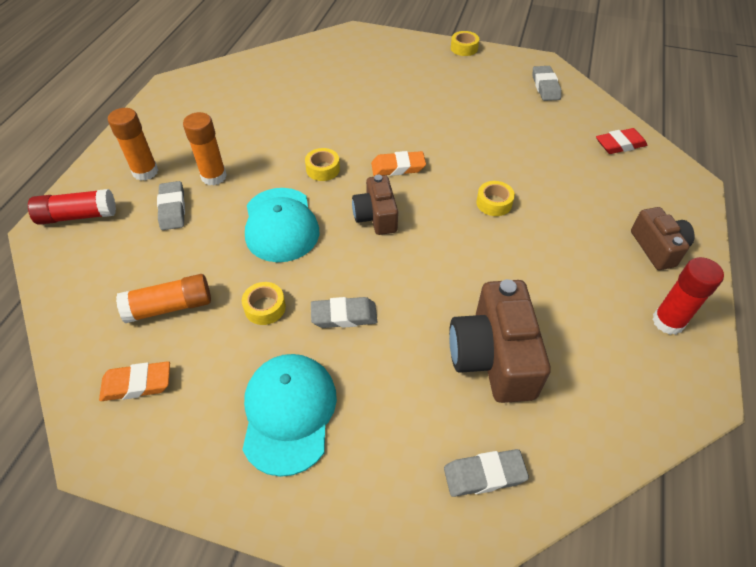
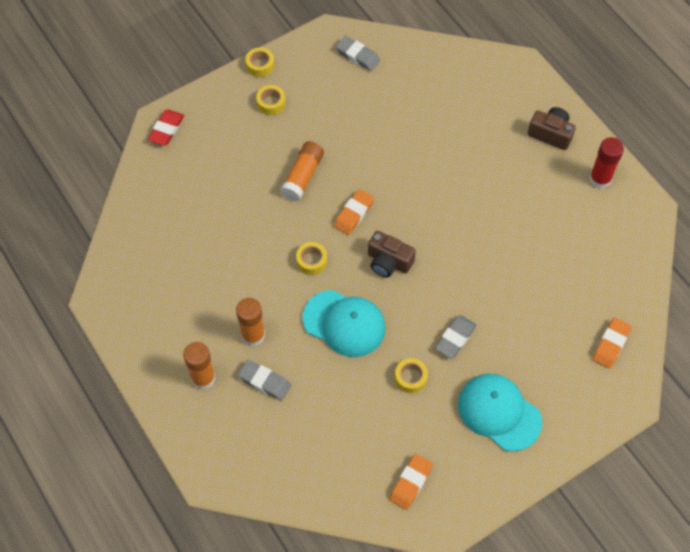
camera: 50 degrees left, 10 degrees up
red glue stick [28,189,116,225] -> none
orange glue stick [116,274,211,323] -> orange glue stick moved to [280,141,324,202]
grey eraser [444,449,529,497] -> orange eraser [592,317,632,369]
brown camera [449,279,551,403] -> none
yellow tape [476,181,515,216] -> yellow tape moved to [256,85,286,115]
red eraser [596,128,648,154] -> red eraser moved to [148,110,184,146]

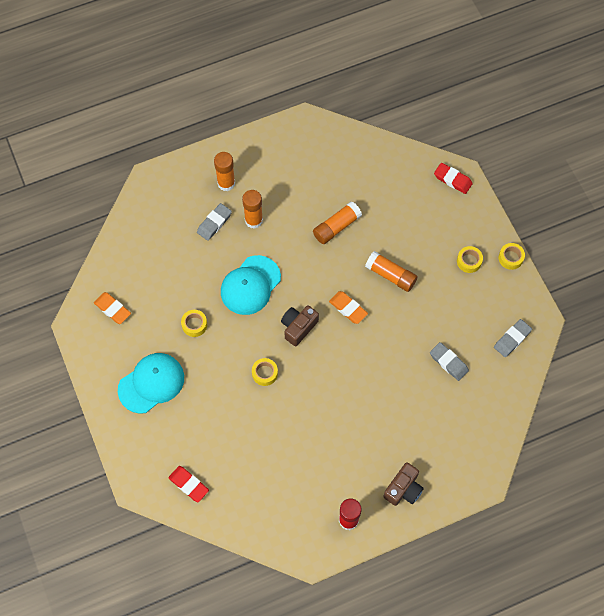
camera: 100 degrees right, 5 degrees up
yellow tape [296,242,327,275] -> yellow tape moved to [252,358,278,386]
grey eraser [435,315,476,359] -> grey eraser moved to [430,342,469,381]
orange eraser [592,317,632,369] -> red eraser [168,466,209,502]
none -> orange glue stick [313,201,362,244]

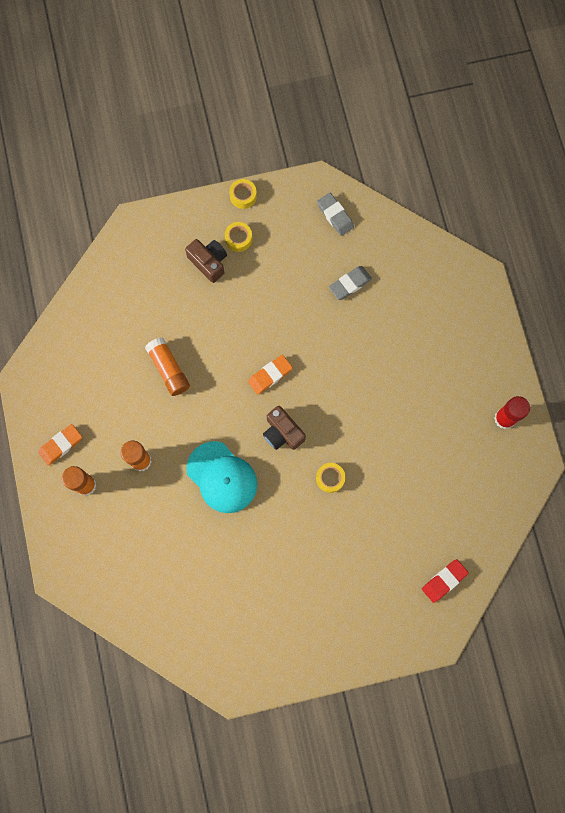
camera: 80 degrees left, 10 degrees up
orange eraser [94,292,131,324] -> orange eraser moved to [38,424,82,466]
turquoise cap [118,353,184,414] -> none
yellow tape [181,310,207,337] -> none
grey eraser [197,203,232,241] -> none
orange glue stick [365,251,418,292] -> none
brown camera [383,463,424,506] -> brown camera moved to [185,239,227,283]
red eraser [434,163,473,194] -> none

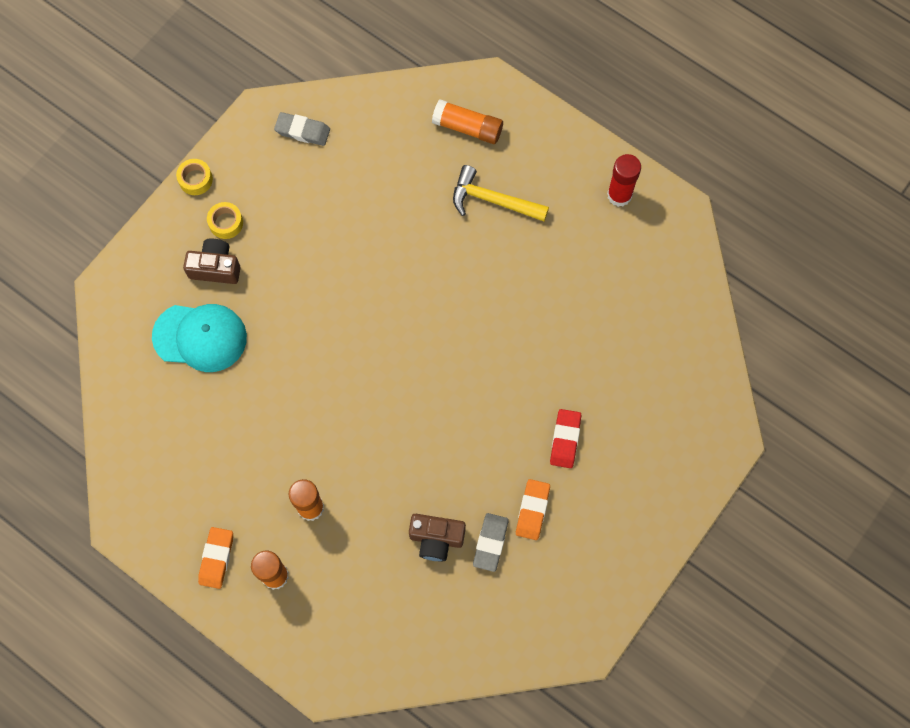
camera: 40 degrees left, 5 degrees down
orange glue stick [145,337,190,396] -> orange glue stick moved to [432,99,503,144]
turquoise cap [186,441,257,513] -> turquoise cap moved to [152,304,247,372]
orange eraser [248,355,293,395] -> orange eraser moved to [516,479,550,540]
brown camera [263,406,306,450] -> brown camera moved to [409,514,466,562]
yellow tape [316,463,346,493] -> none
grey eraser [329,266,372,300] -> grey eraser moved to [473,513,509,572]
red eraser [422,559,468,603] -> red eraser moved to [550,409,581,468]
none -> yellow hammer [453,165,549,221]

